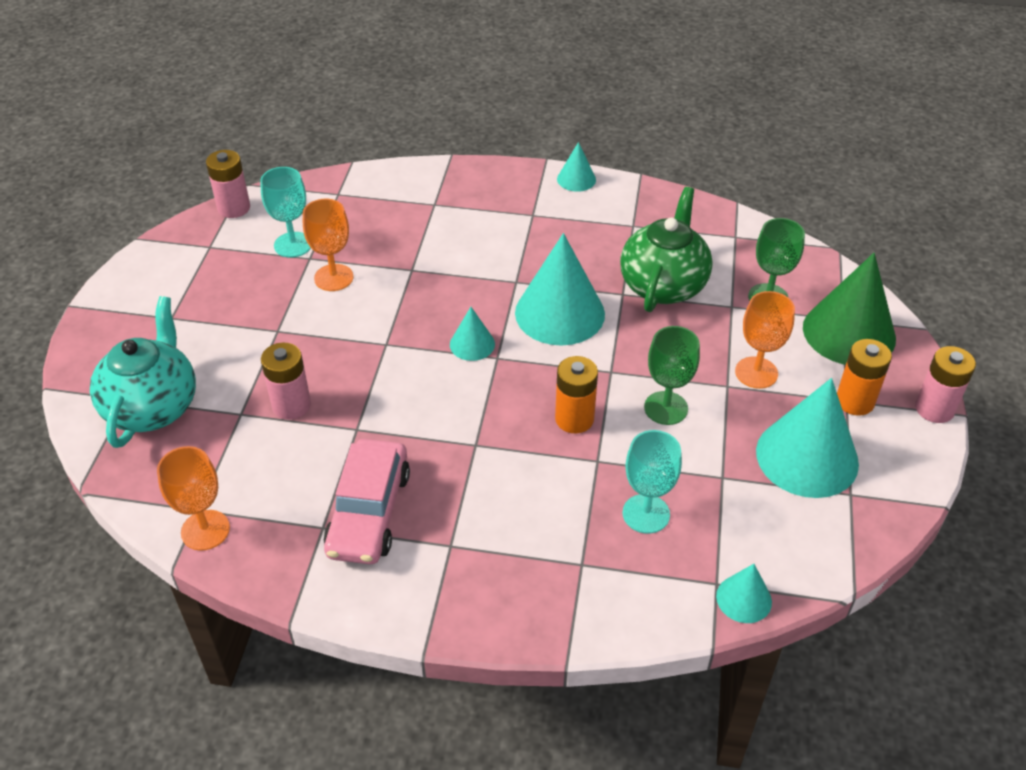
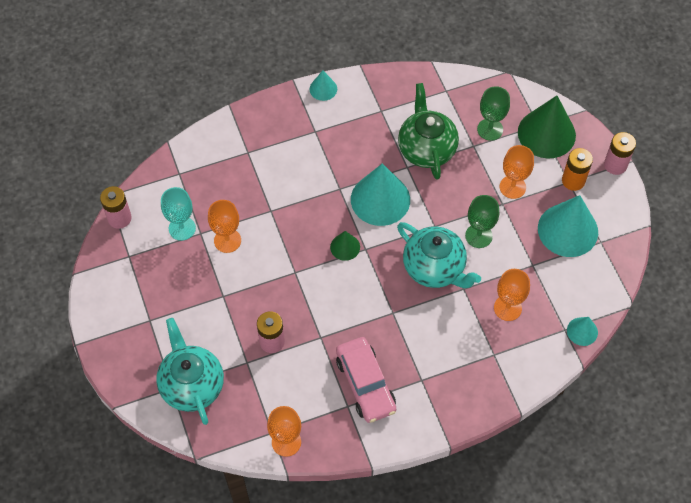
camera: 30 degrees left, 15 degrees up
turquoise cone [450,307,495,361] -> green cone [330,231,360,261]
orange battery [555,356,598,433] -> turquoise teapot [397,222,481,288]
turquoise goblet [622,430,682,534] -> orange goblet [494,269,530,321]

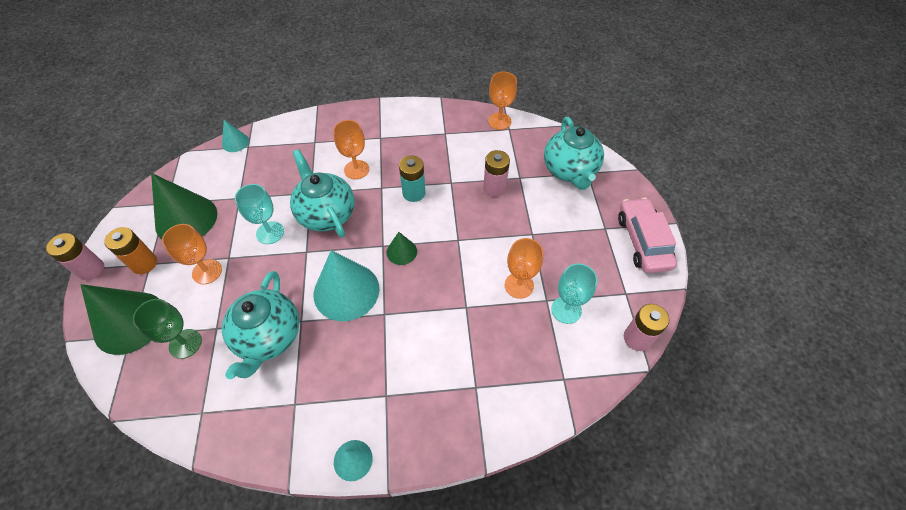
camera: 165 degrees left, 5 degrees down
pink car [336,337,396,423] -> pink car moved to [618,198,677,273]
green teapot [398,83,459,179] -> turquoise teapot [222,271,300,379]
green goblet [465,195,499,248] -> turquoise goblet [235,184,284,244]
orange goblet [494,269,530,321] -> orange goblet moved to [333,120,369,179]
turquoise cone [538,195,598,257] -> green cone [151,173,217,240]
none -> turquoise battery [399,156,426,202]

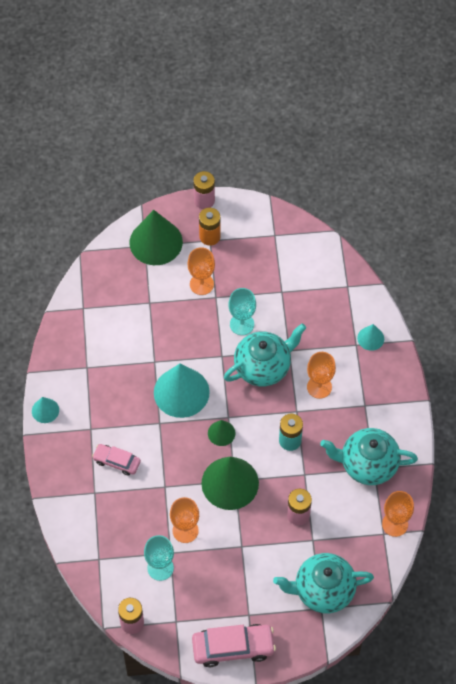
camera: 90 degrees right, 5 degrees up
green goblet [133,299,202,359] -> none
green cone [151,173,217,240] -> green cone moved to [201,457,259,510]
turquoise cone [222,120,249,152] -> turquoise cone moved to [357,324,384,351]
turquoise teapot [222,271,300,379] -> turquoise teapot moved to [320,428,418,485]
none -> pink car [92,444,141,476]

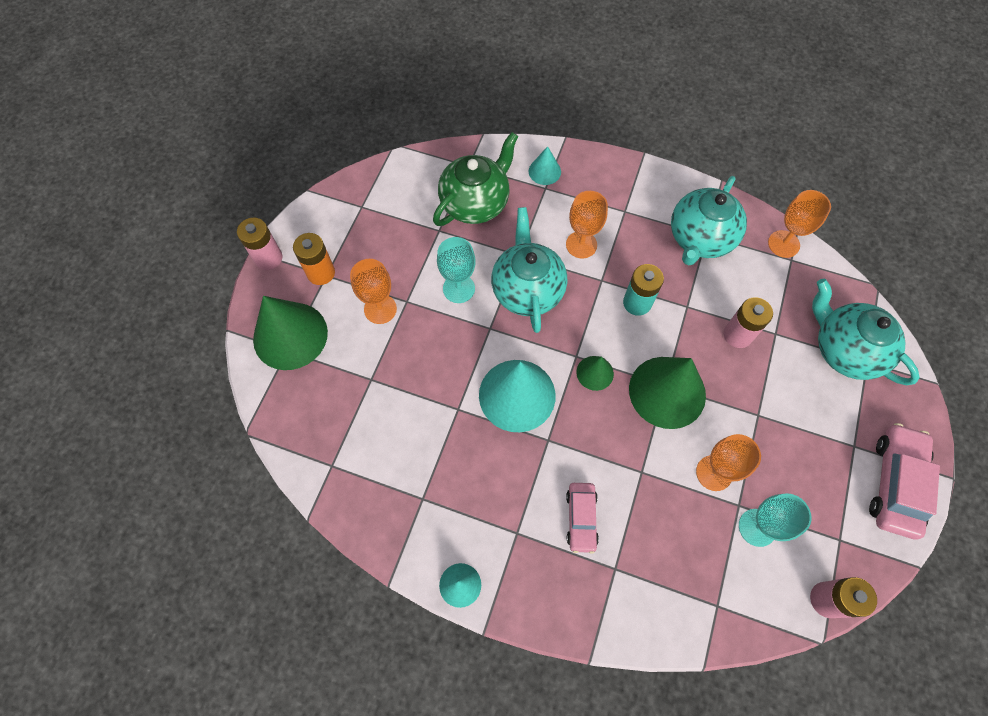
camera: 65 degrees left, 5 degrees up
pink car [92,444,141,476] -> pink car turned 45 degrees counterclockwise [566,483,599,554]
turquoise teapot [273,553,374,613] -> turquoise teapot turned 120 degrees clockwise [812,279,920,385]
none -> green teapot [433,132,519,226]

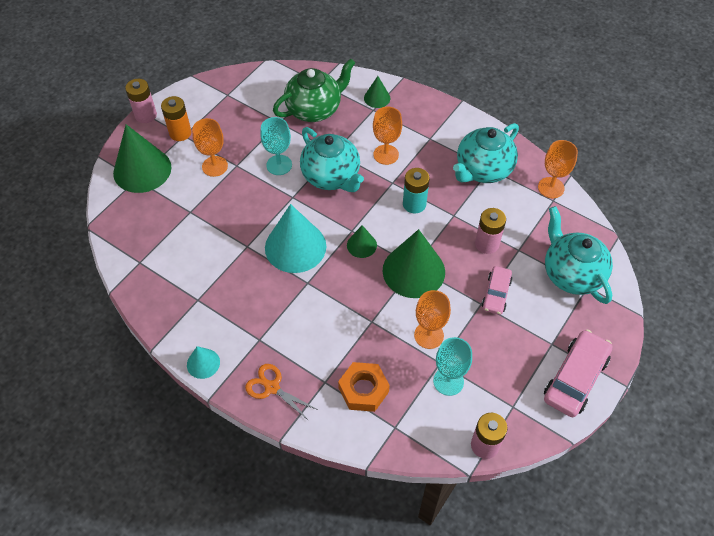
camera: 15 degrees right, 10 degrees down
turquoise teapot [491,207,567,333] -> turquoise teapot turned 135 degrees clockwise [300,127,364,192]
turquoise cone [529,146,561,185] -> green cone [364,76,390,108]
pink car [566,483,599,554] -> pink car moved to [482,266,512,315]
none -> orange scissors [245,364,318,421]
none -> orange nut [338,362,390,412]

